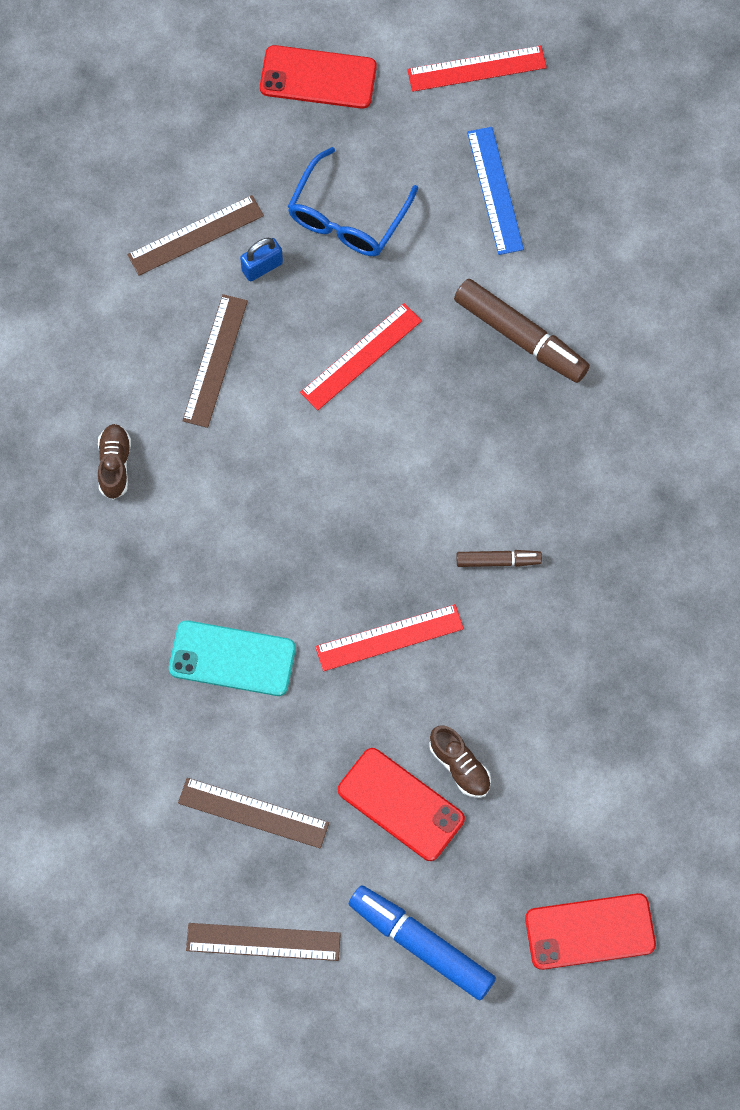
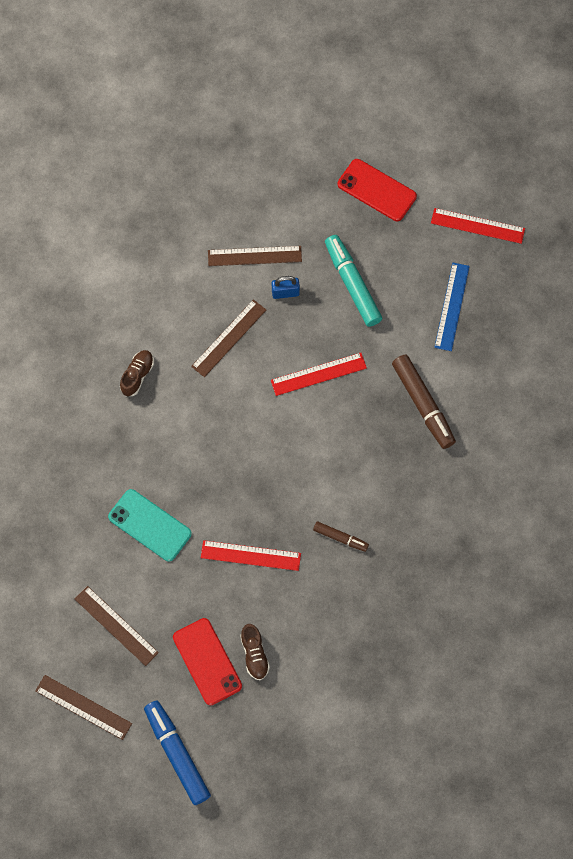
camera: 25 degrees right, 0 degrees up
blue glasses [287,147,418,256] -> turquoise marker [325,235,382,327]
red phone [525,893,656,970] -> none

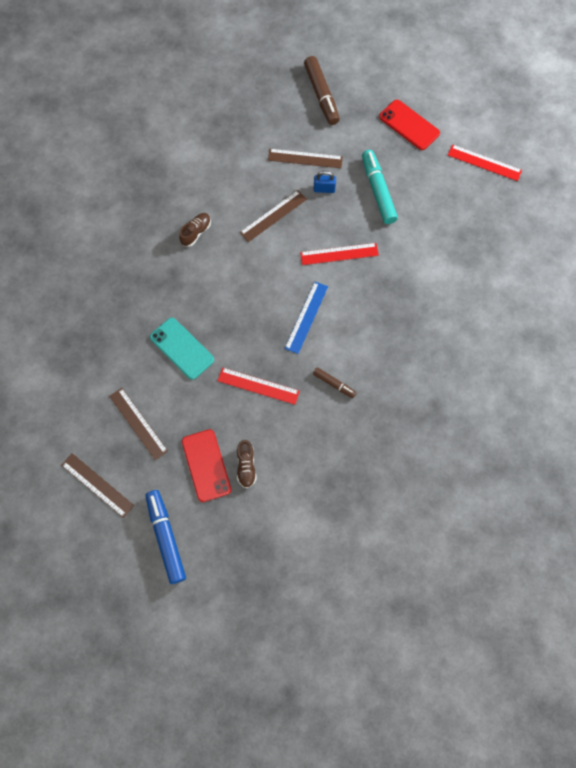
camera: 10 degrees right, 0 degrees up
brown marker [392,355,456,449] -> brown marker moved to [304,56,340,125]
blue ruler [434,263,470,351] -> blue ruler moved to [285,282,328,354]

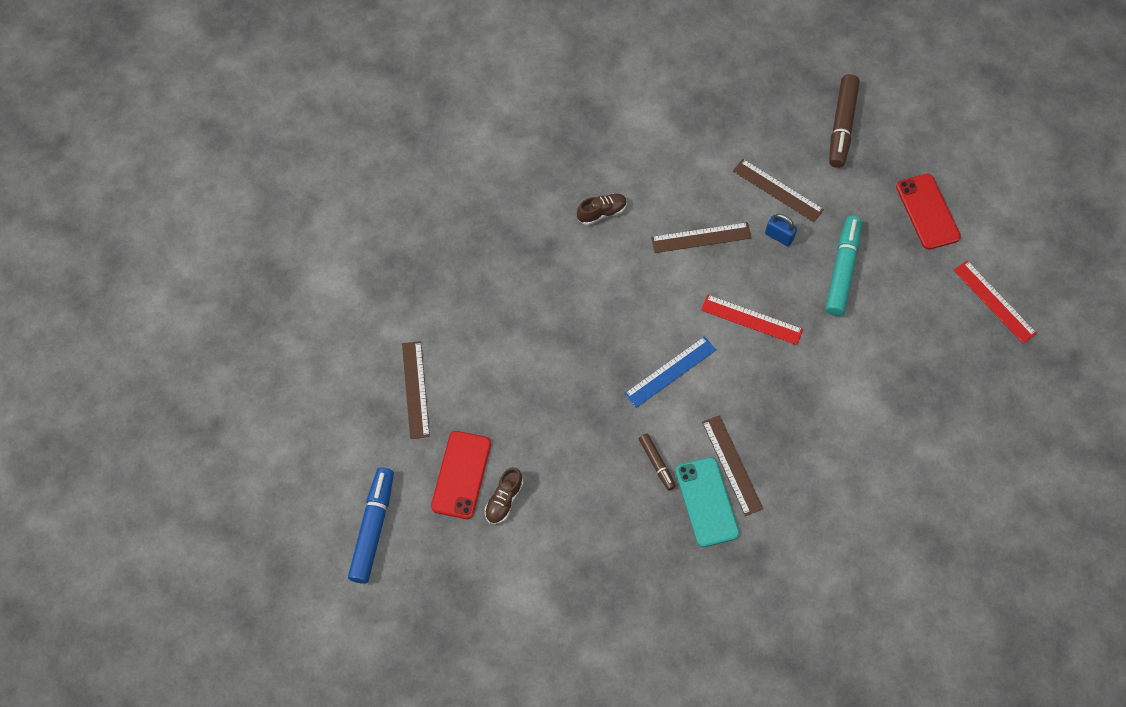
camera: 30 degrees right, 5 degrees down
brown ruler [62,453,134,518] -> brown ruler moved to [702,415,763,516]
turquoise phone [150,318,214,380] -> turquoise phone moved to [675,457,739,547]
red ruler [218,367,300,405] -> none

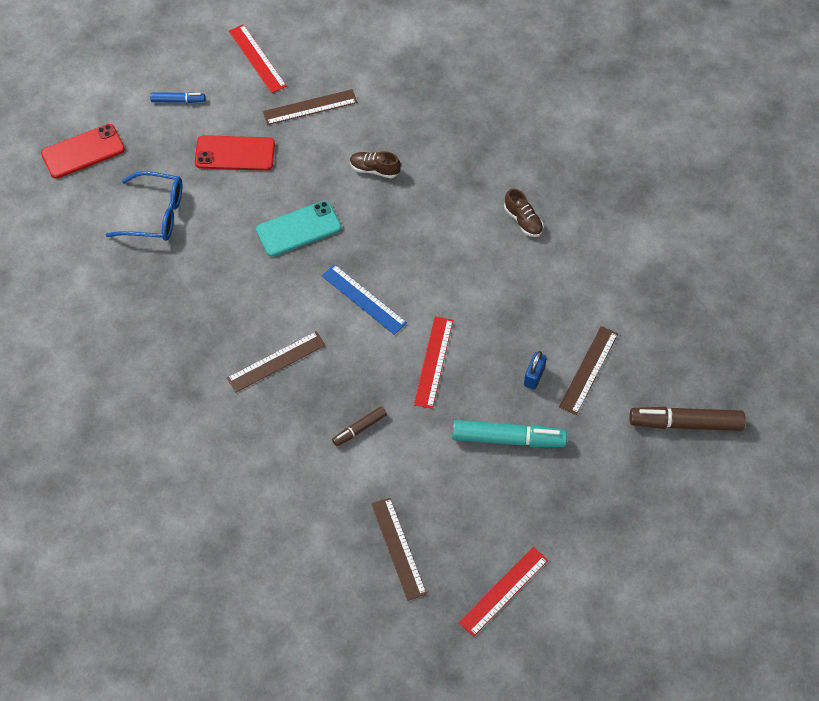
camera: 80 degrees right, 5 degrees down
blue marker [348,467,394,584] -> blue marker [150,92,205,103], size x0.54
brown shoe [485,467,523,524] -> brown shoe moved to [350,151,401,178]
brown marker [639,433,676,491] -> brown marker moved to [332,406,387,446]
brown ruler [651,222,752,253] -> brown ruler moved to [371,498,427,601]
turquoise phone [675,457,739,547] -> turquoise phone moved to [256,200,341,257]
red phone [896,174,961,250] -> red phone moved to [41,124,125,179]
none -> blue glasses [106,171,182,241]
none -> red ruler [229,24,287,93]

